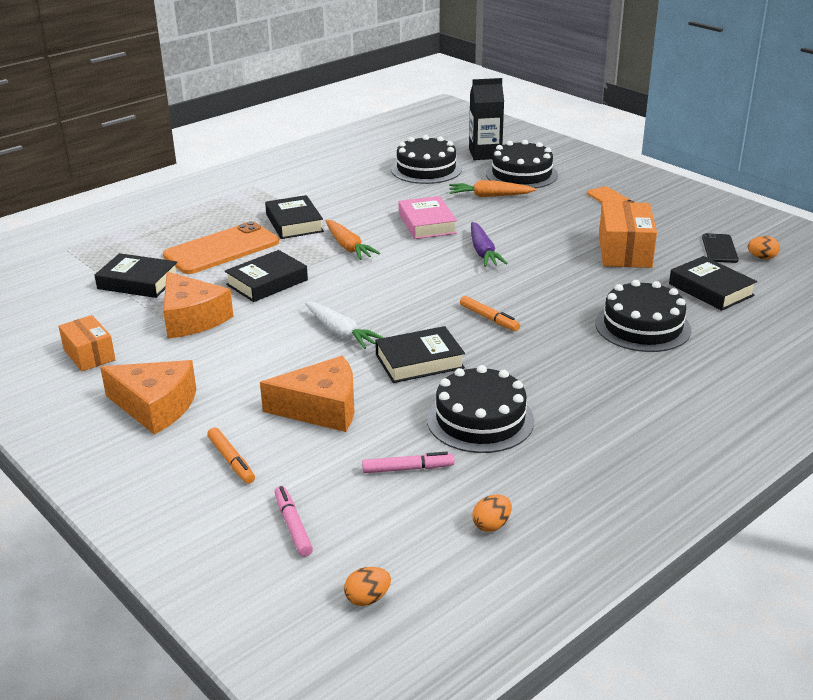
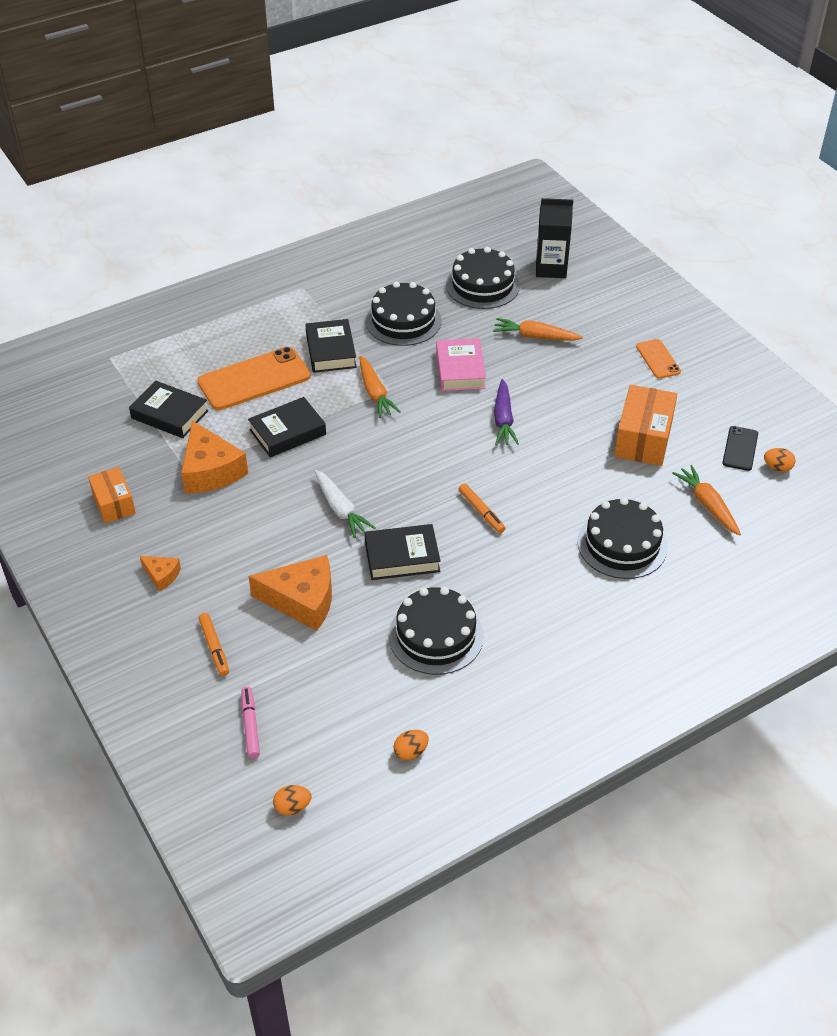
camera: 10 degrees right, 15 degrees up
orange cheese [100,360,197,435] -> orange cheese [140,556,181,591], size x0.50
pink marker [362,452,454,473] -> none
black cake [486,140,558,188] -> black cake moved to [365,281,442,346]
black book [669,256,757,311] -> orange carrot [672,465,741,536]

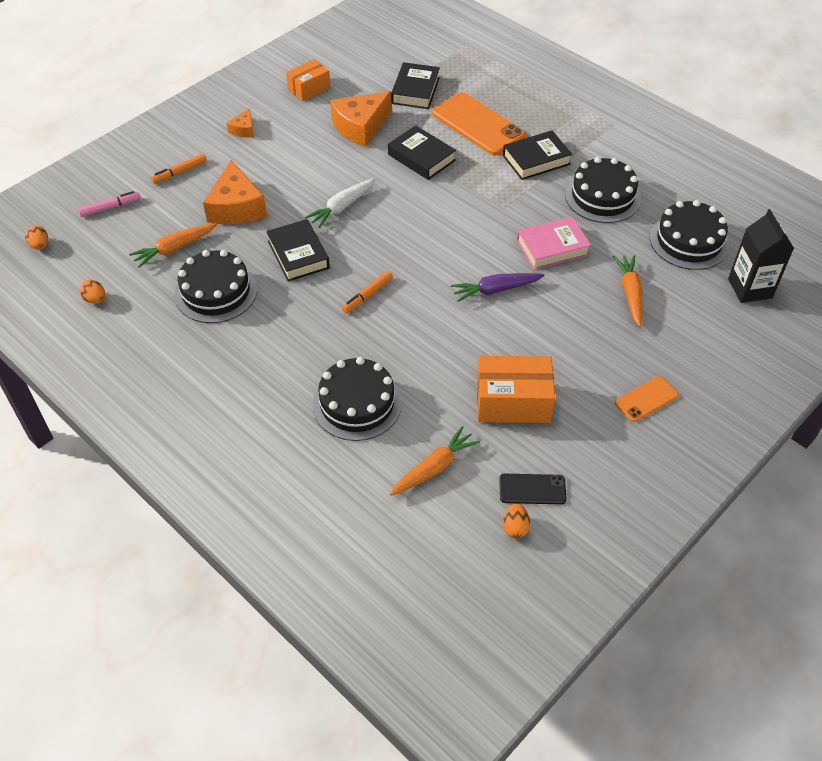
camera: 75 degrees right, 5 degrees up
orange carrot [359,356,401,418] -> orange carrot moved to [129,223,217,268]

